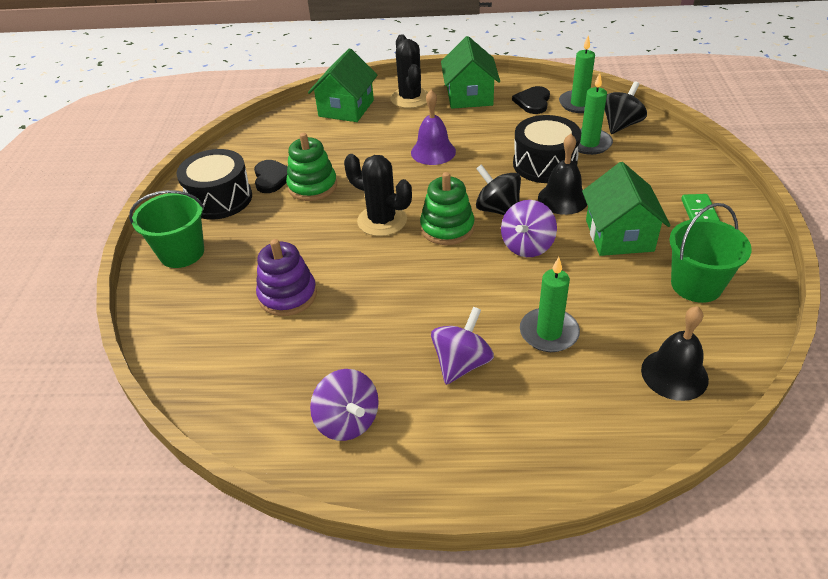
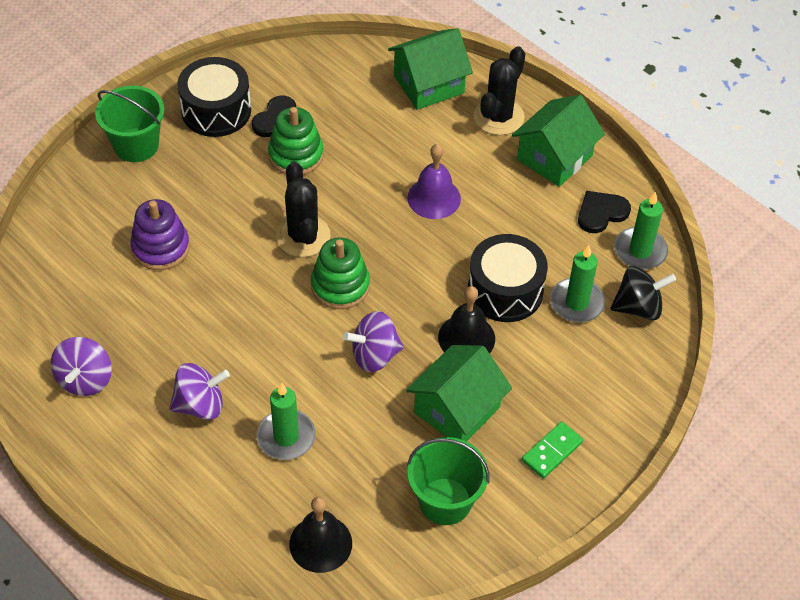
camera: 40 degrees right, 10 degrees up
black spinning top [476,164,521,215] -> none

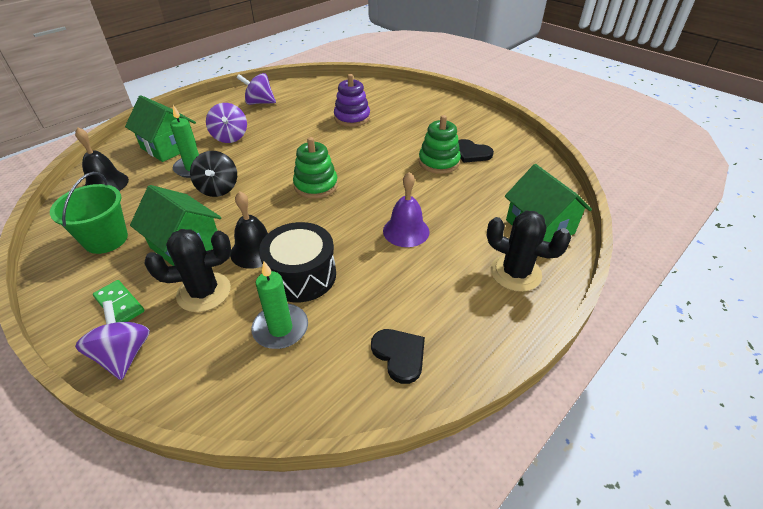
camera: 90 degrees right, 10 degrees down
green bucket [95,86,164,162] -> none
black drum [177,57,251,137] -> none
black cactus [276,162,331,257] -> black cactus moved to [144,229,231,312]
purple spinning top [343,311,404,372] -> purple spinning top moved to [75,301,150,380]
green house [512,95,605,187] -> green house moved to [125,95,197,162]
black spinning top [610,266,676,320] -> black spinning top moved to [190,151,237,197]
green candle [614,192,668,270] -> none

